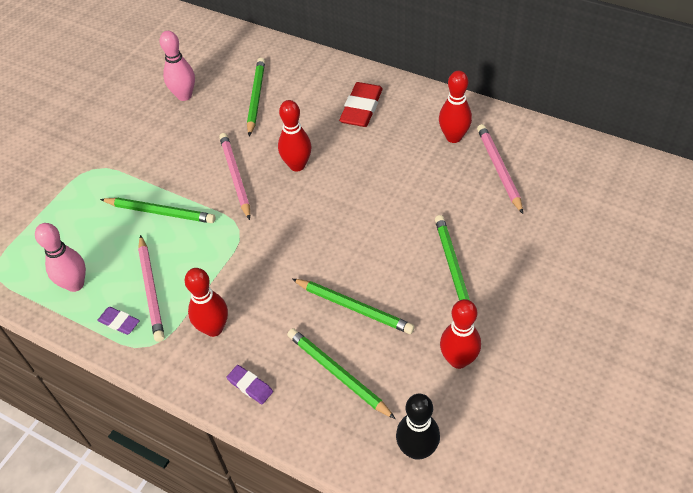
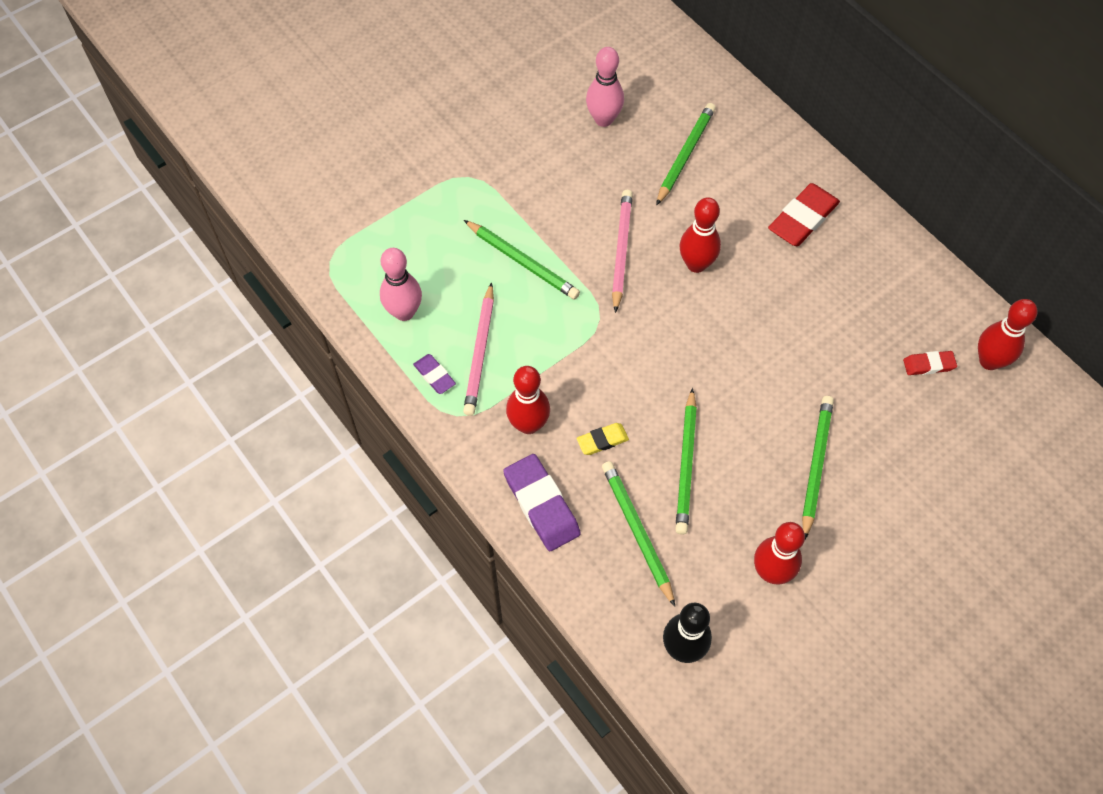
camera: 20 degrees right, 10 degrees up
purple eraser [227,365,273,404] -> purple eraser [503,454,581,551], size x1.84
green pencil [292,279,415,334] -> green pencil turned 45 degrees clockwise [675,388,697,534]
red bowling pin [439,71,472,143] -> red bowling pin moved to [978,299,1038,370]
pink pencil [477,124,523,214] -> red eraser [903,351,957,375]
none -> yellow eraser [576,423,629,455]

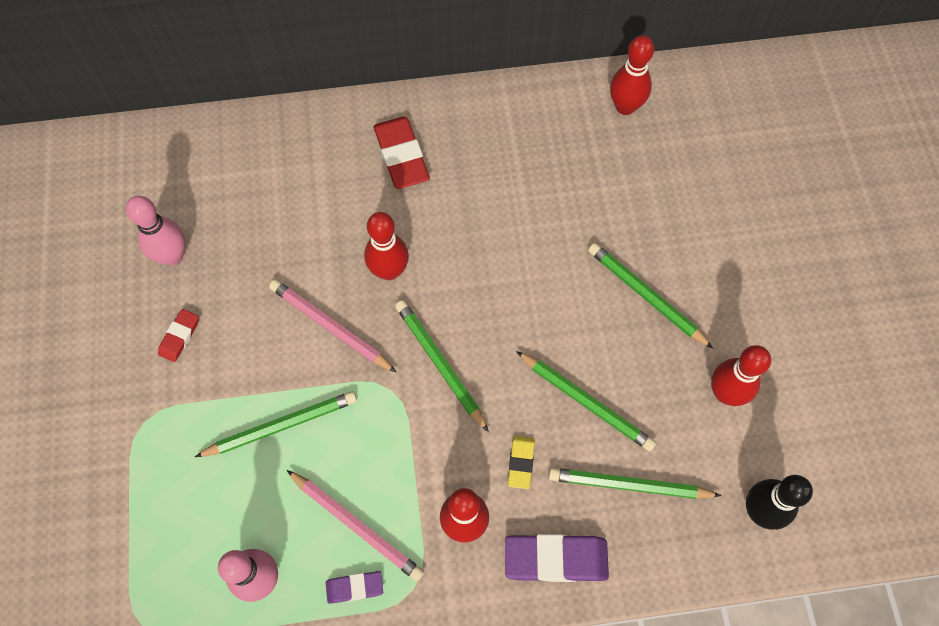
camera: 60 degrees left, 5 degrees up
green pencil [656,103,716,206] -> green pencil moved to [395,300,489,432]
red eraser [903,351,957,375] -> red eraser moved to [158,309,199,362]

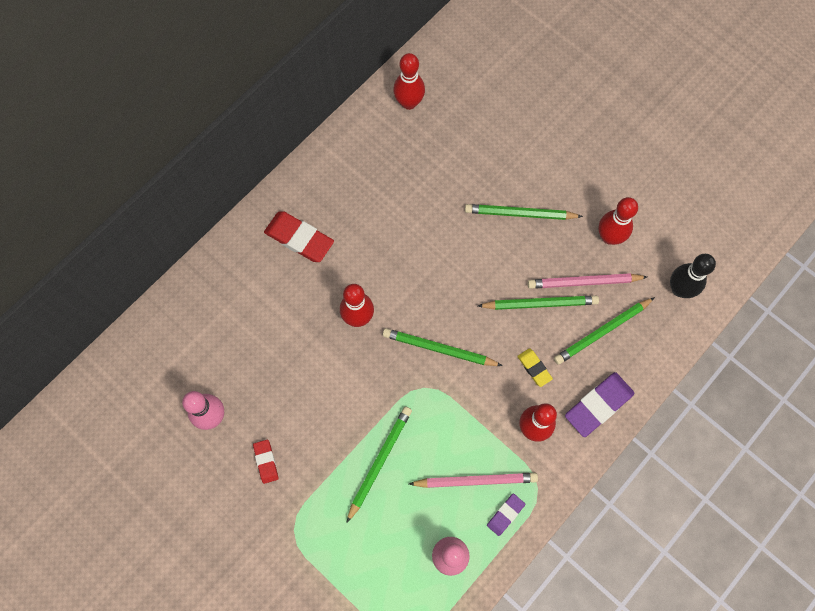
camera: 40 degrees left, 5 degrees up
pink pencil [269,279,396,372] -> pink pencil moved to [528,273,647,289]

